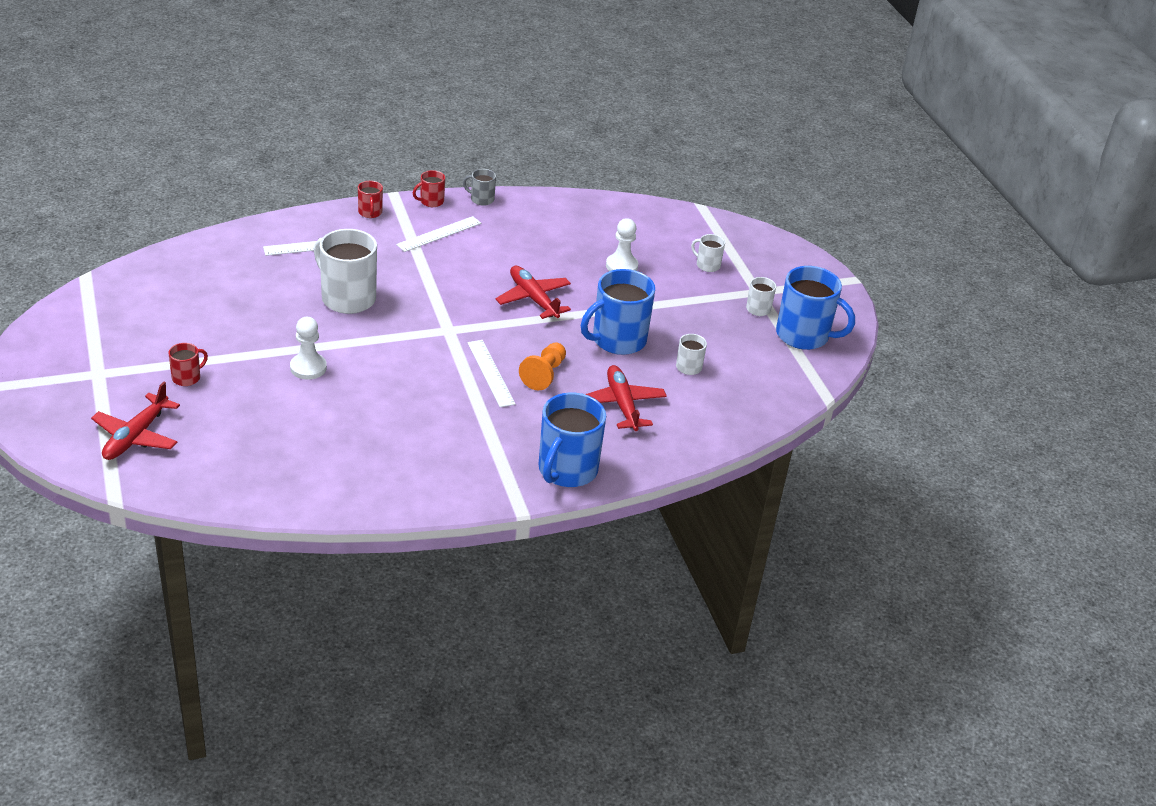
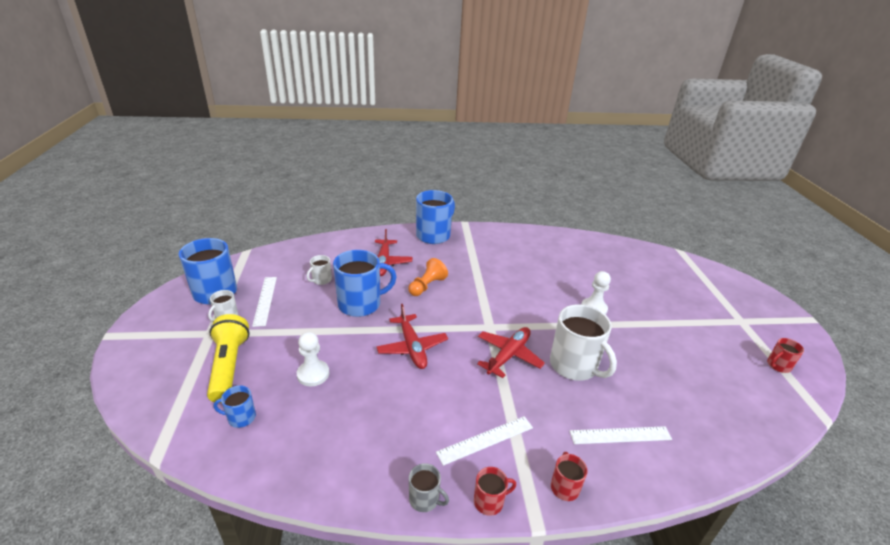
camera: 165 degrees left, 5 degrees down
red plane [91,382,180,460] -> red plane moved to [477,327,545,378]
red mug [168,343,208,386] -> red mug moved to [767,338,804,373]
white ruler [467,340,516,407] -> white ruler moved to [252,277,277,327]
white mug [691,234,725,272] -> yellow flashlight [207,314,250,403]
none -> blue mug [214,385,256,428]

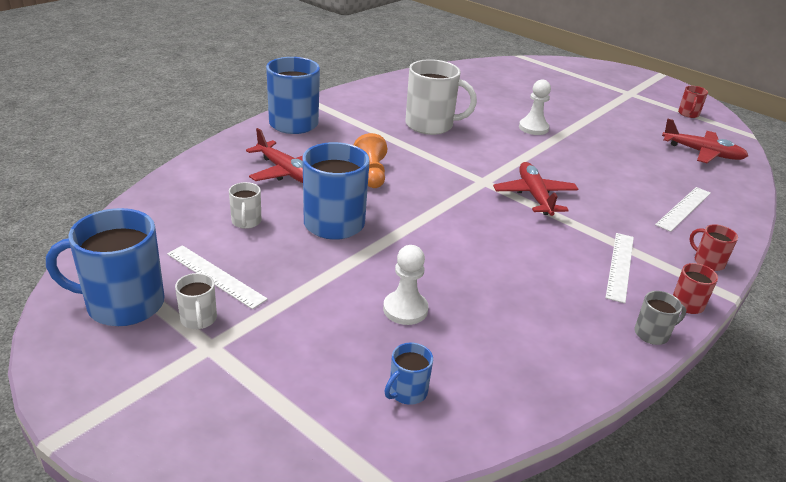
camera: 45 degrees left, 0 degrees up
yellow flashlight [207,314,250,403] -> none
red plane [376,304,448,369] -> red plane moved to [662,119,748,163]
white mug [550,305,617,381] -> white mug moved to [405,59,477,135]

